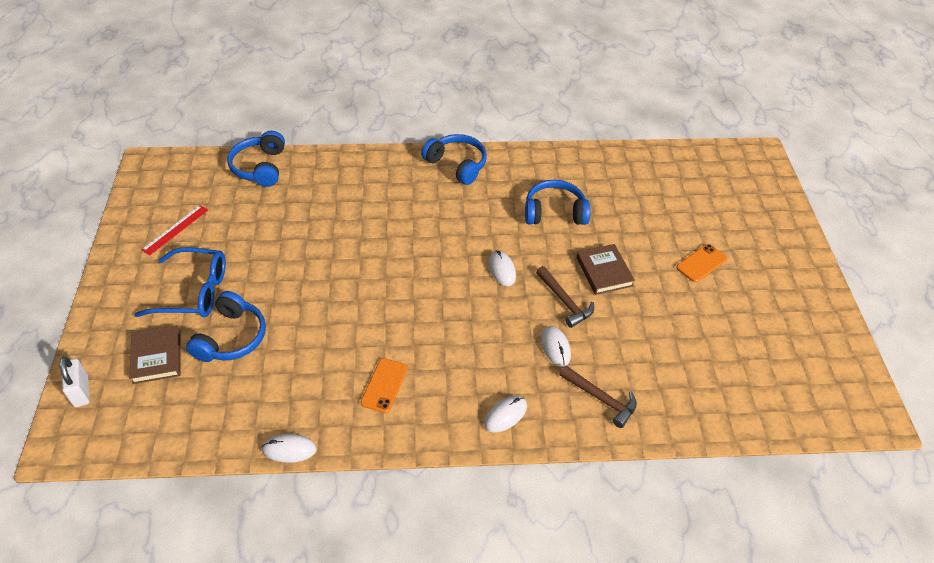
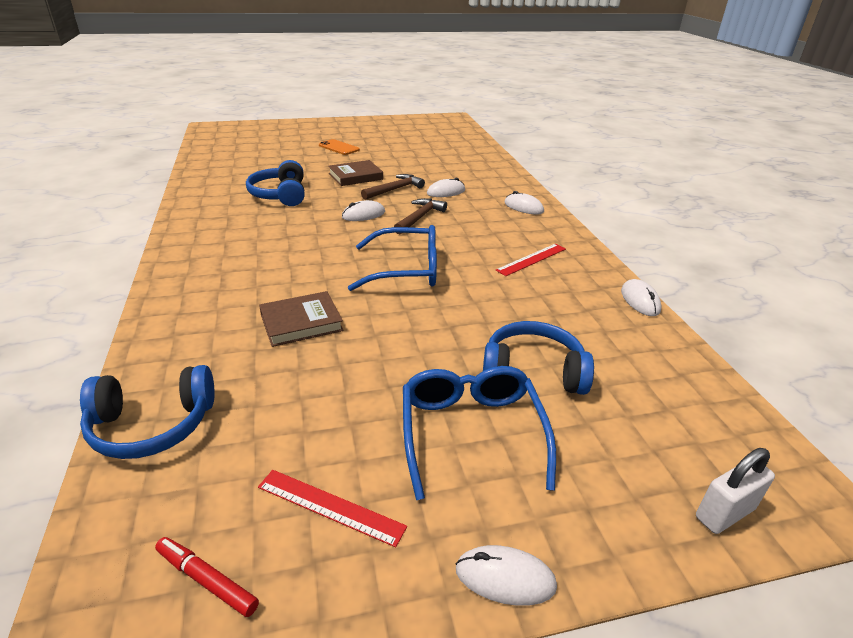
camera: 100 degrees left, 15 degrees down
brown book [129,325,181,384] -> brown book moved to [259,291,343,347]
orange phone [361,358,408,413] -> red ruler [496,244,566,276]
blue headphones [421,134,487,185] -> none
brown hammer [559,366,637,428] -> brown hammer moved to [394,198,447,234]
none -> red marker [155,537,259,617]
none -> blue glasses [348,225,437,291]
none -> white mouse [456,545,557,606]

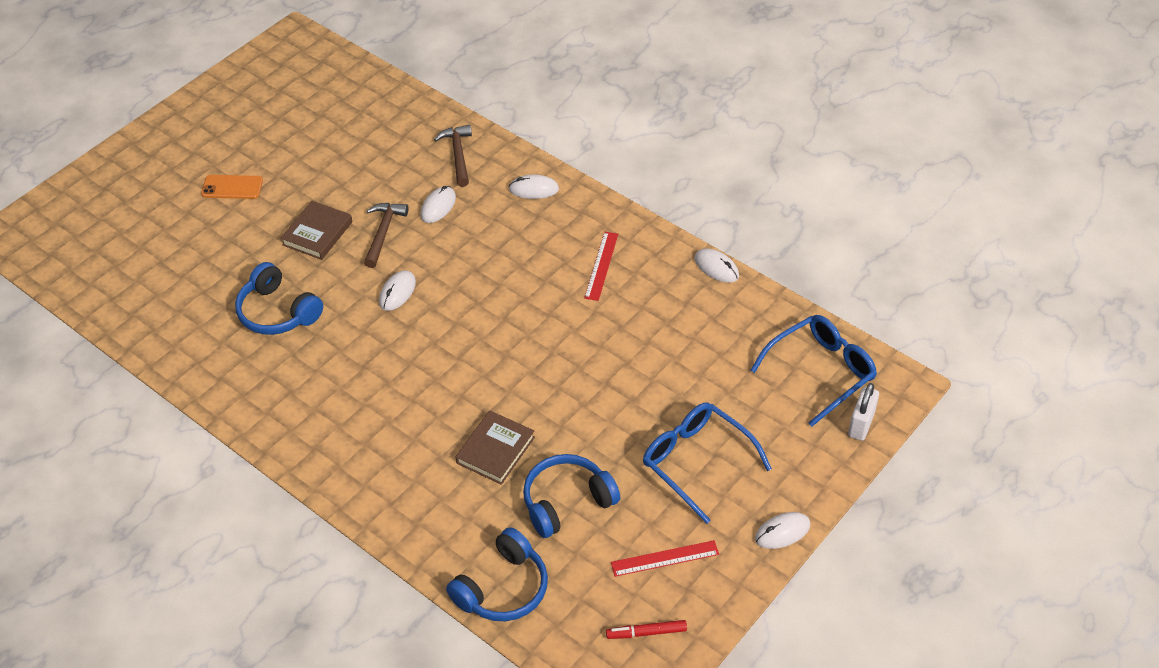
camera: 35 degrees left, 15 degrees up
blue glasses [348,225,437,291] -> blue glasses moved to [750,315,877,427]
brown hammer [394,198,447,234] -> brown hammer moved to [434,125,472,187]
blue headphones [483,321,594,395] -> blue headphones moved to [523,454,620,538]

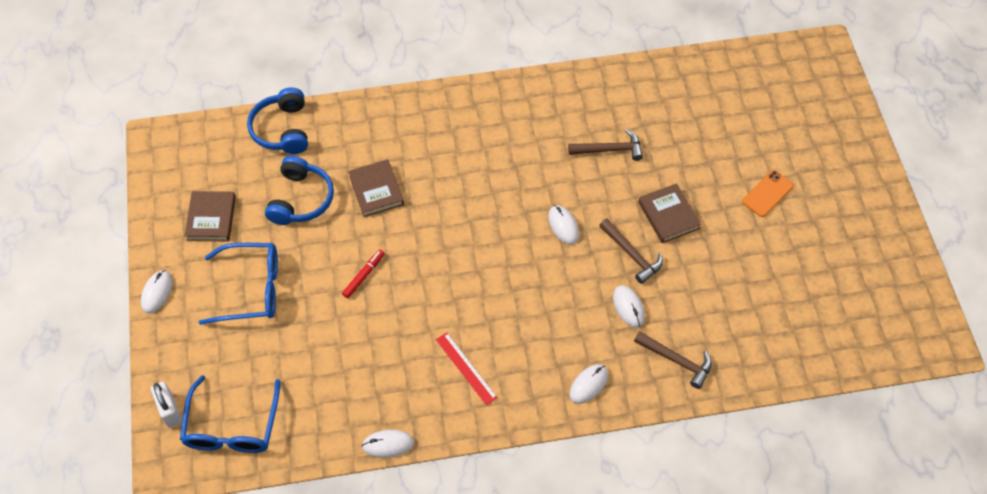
camera: 130 degrees right, 10 degrees up
blue headphones [235,262,323,335] -> brown hammer [568,129,643,161]
red marker [606,620,687,639] -> red marker moved to [342,250,385,298]
red ruler [611,540,719,577] -> brown book [184,191,236,241]

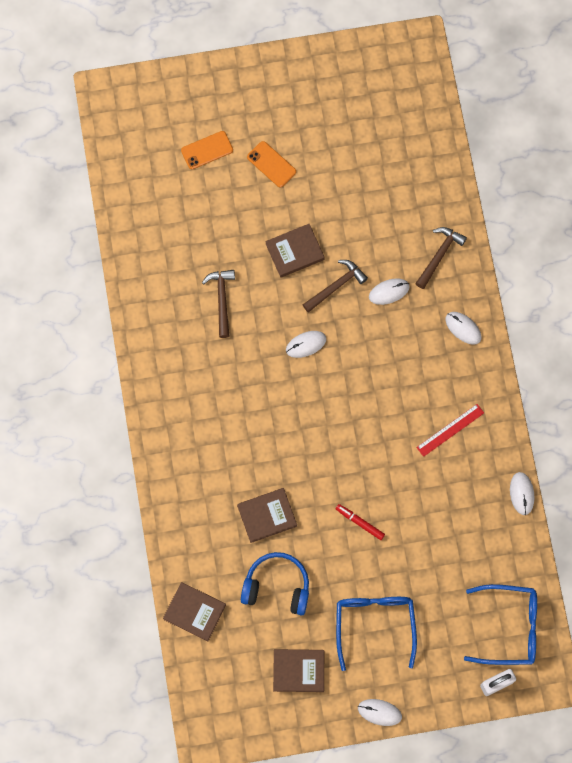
camera: 90 degrees left, 15 degrees up
blue headphones [247,87,308,154] -> brown book [163,582,226,641]
none -> orange phone [181,131,233,169]

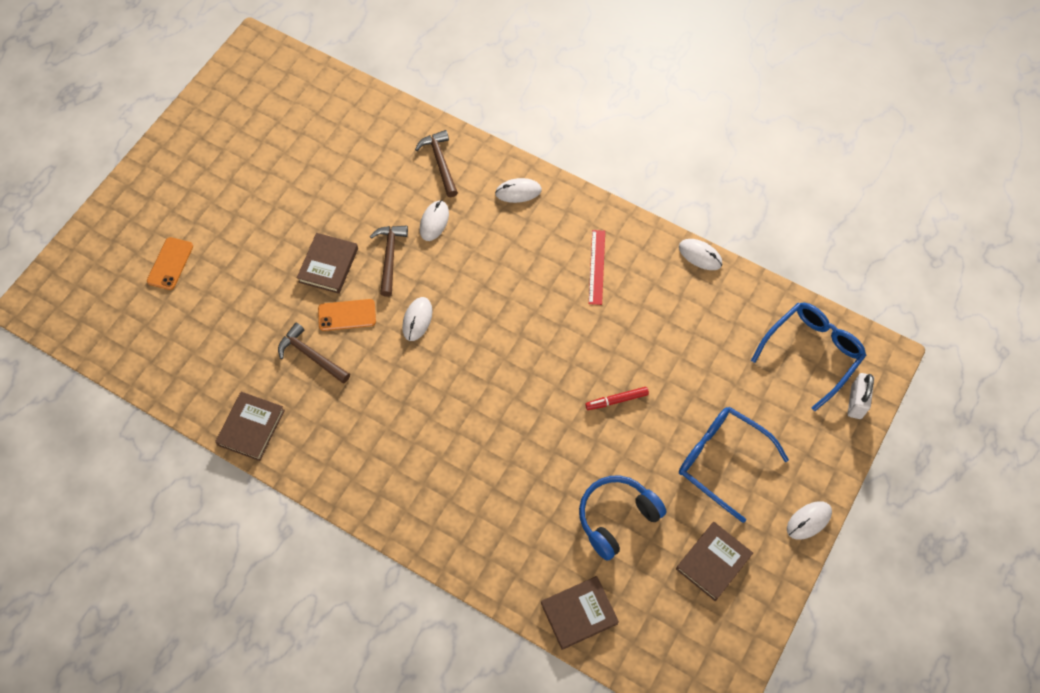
camera: 50 degrees left, 10 degrees down
brown book [237,488,297,543] -> brown book moved to [215,392,285,461]
orange phone [247,141,296,187] -> orange phone moved to [318,299,376,331]

